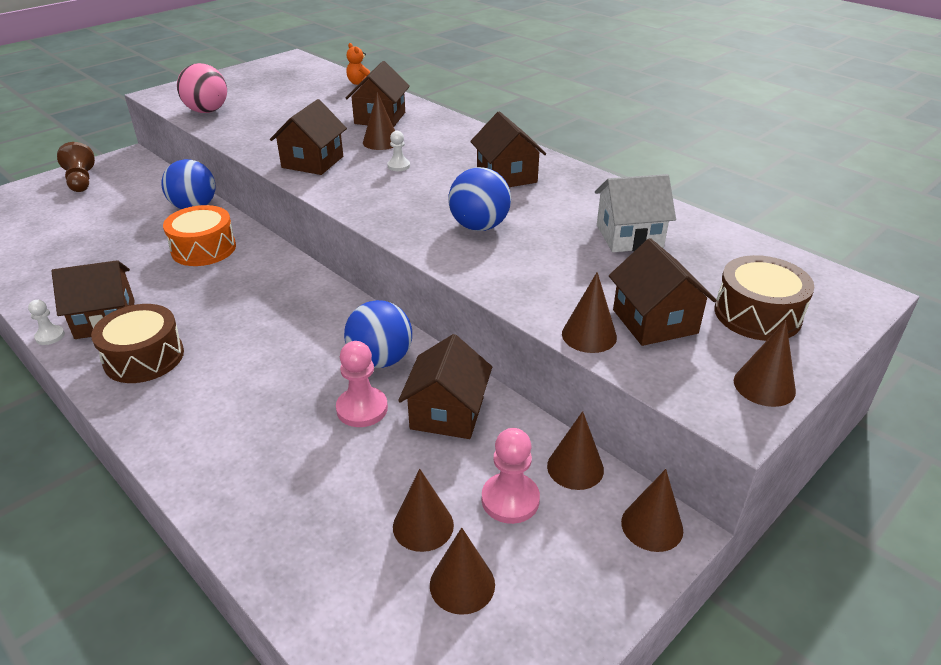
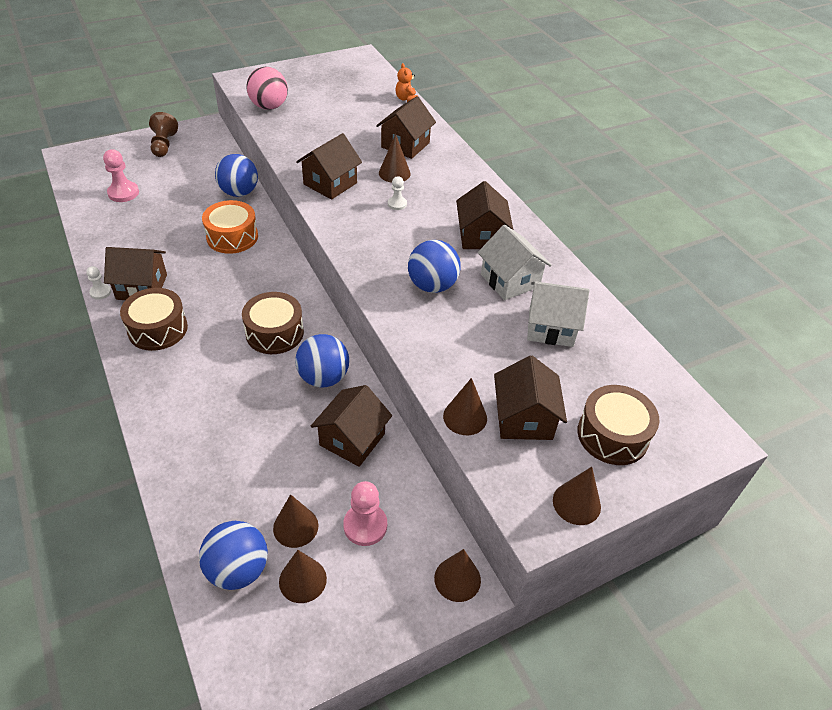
camera: 15 degrees right, 10 degrees up
pink pawn [336,341,388,427] -> pink pawn moved to [103,149,139,202]
brown cone [547,411,604,490] -> none
none -> blue ball [199,521,268,590]
none -> brown drum [242,292,304,354]
none -> white house [478,225,552,300]

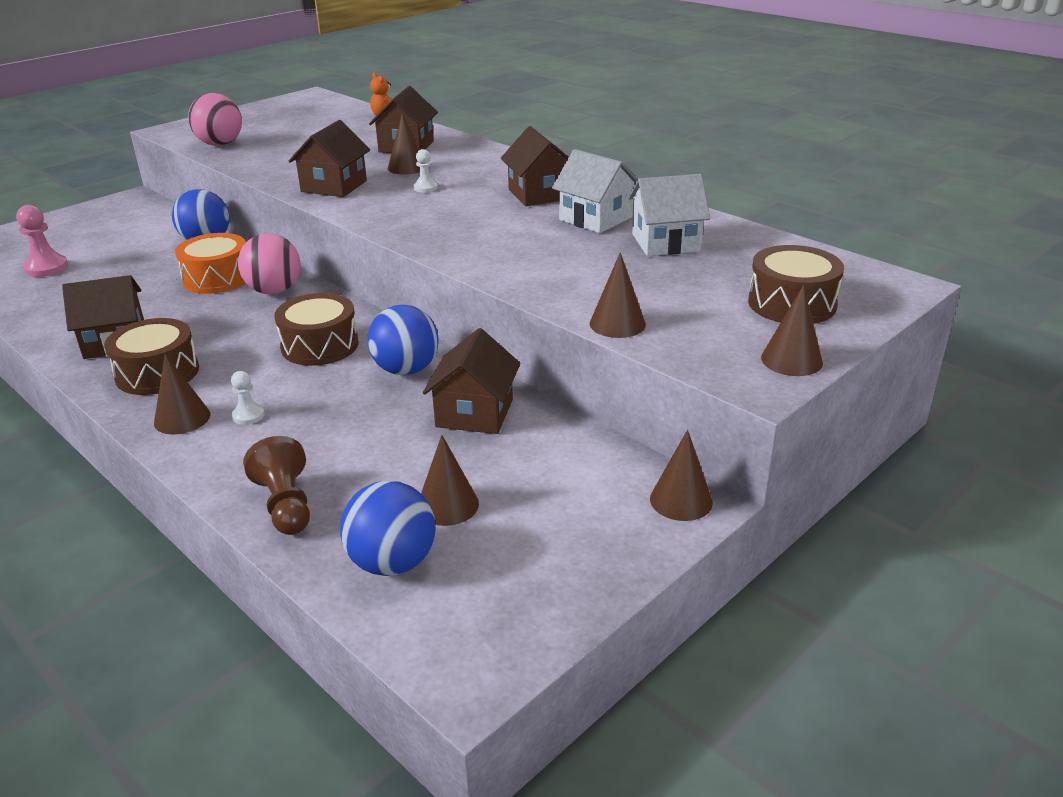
camera: 15 degrees left, 15 degrees down
white pawn [86,266,111,300] -> white pawn moved to [231,371,265,425]
brown pawn [149,112,178,157] -> brown pawn moved to [243,436,310,535]
brown cone [279,550,327,603] -> brown cone moved to [154,354,210,435]
pink pawn [343,481,387,546] -> none
blue ball [408,240,461,293] -> none
brown house [494,355,567,440] -> none
none -> pink ball [238,233,301,294]

